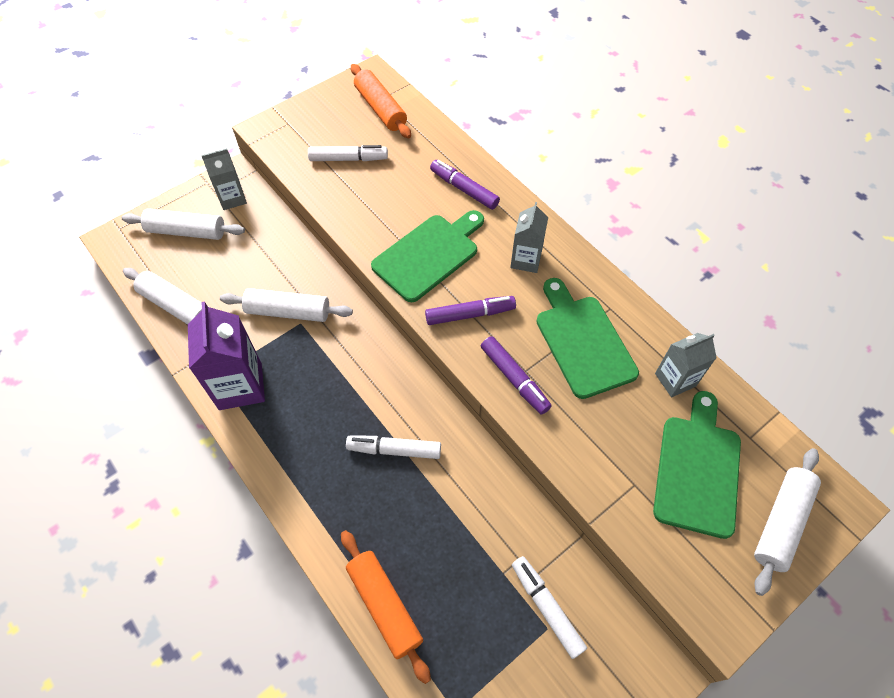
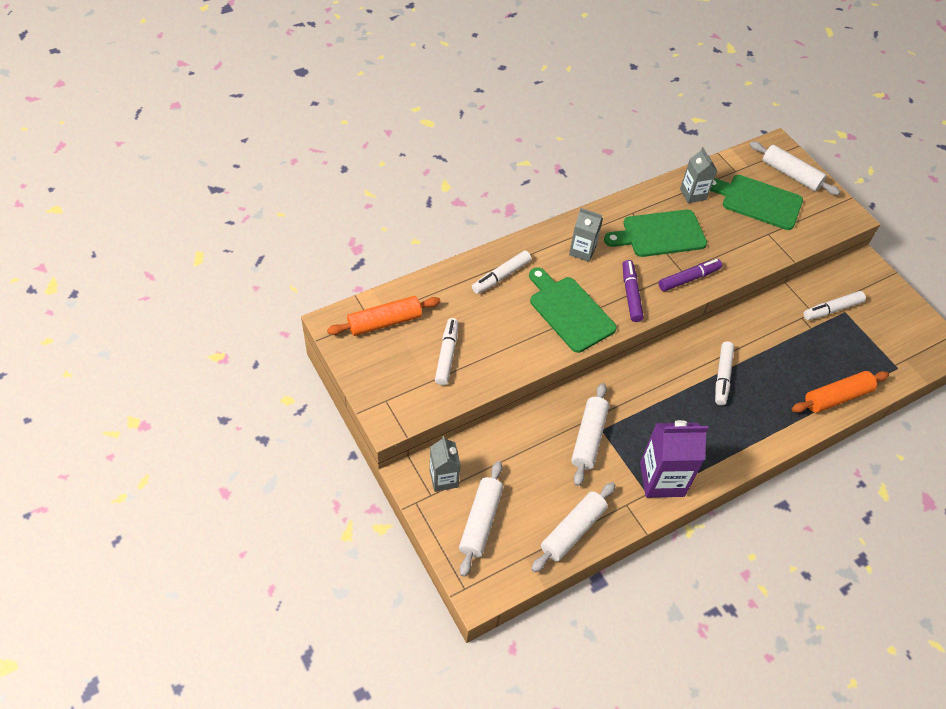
camera: 85 degrees left, 5 degrees down
purple marker [430,160,500,210] -> white marker [472,251,531,294]

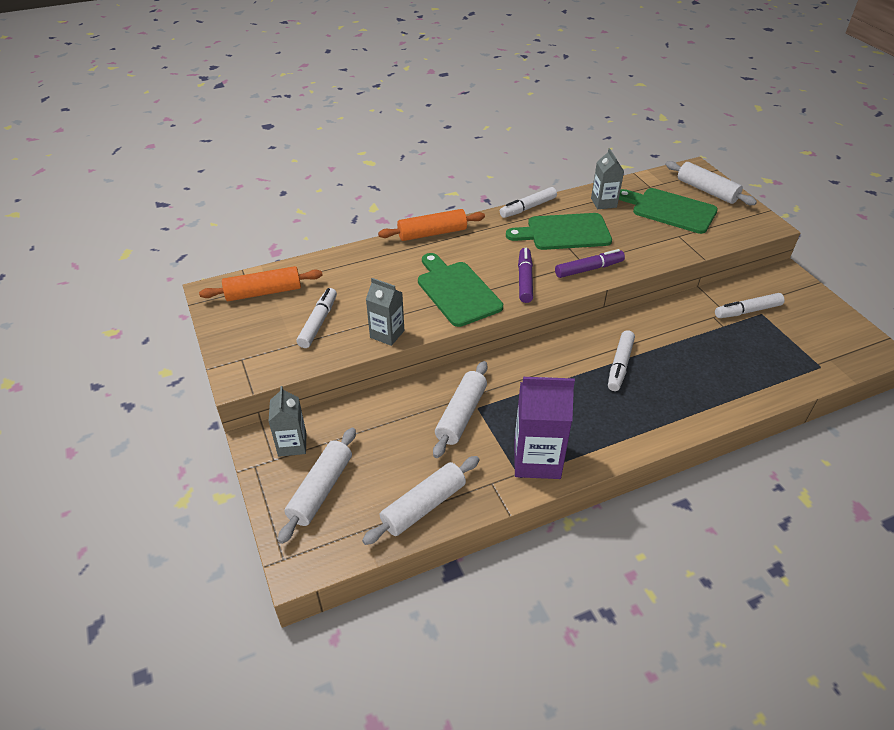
camera: 10 degrees right, 10 degrees down
white marker [472,251,531,294] -> white marker moved to [500,187,557,218]
grey carton [569,208,603,262] -> grey carton moved to [366,278,404,346]
orange rolling pin [792,371,889,413] -> orange rolling pin moved to [378,209,485,241]

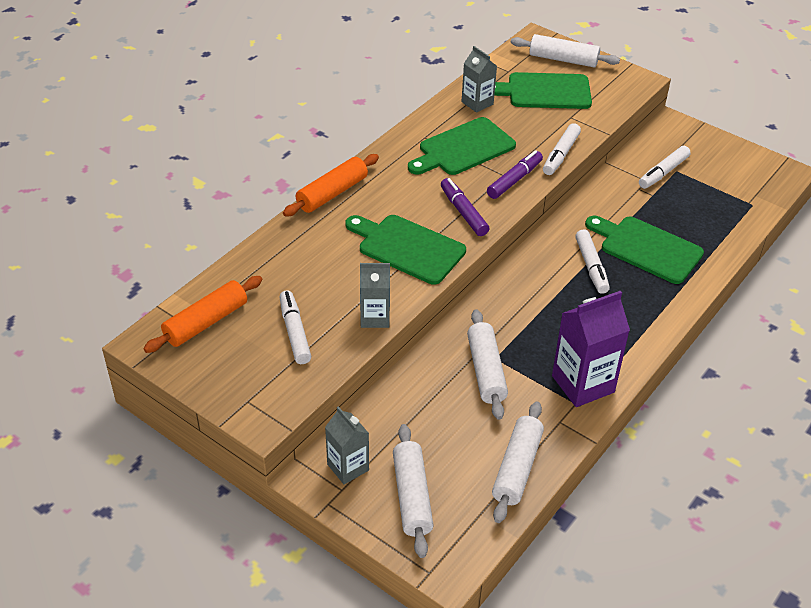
camera: 30 degrees left, 0 degrees up
white marker [500,187,557,218] -> white marker moved to [543,123,581,175]
none -> green cutting board [585,216,704,284]

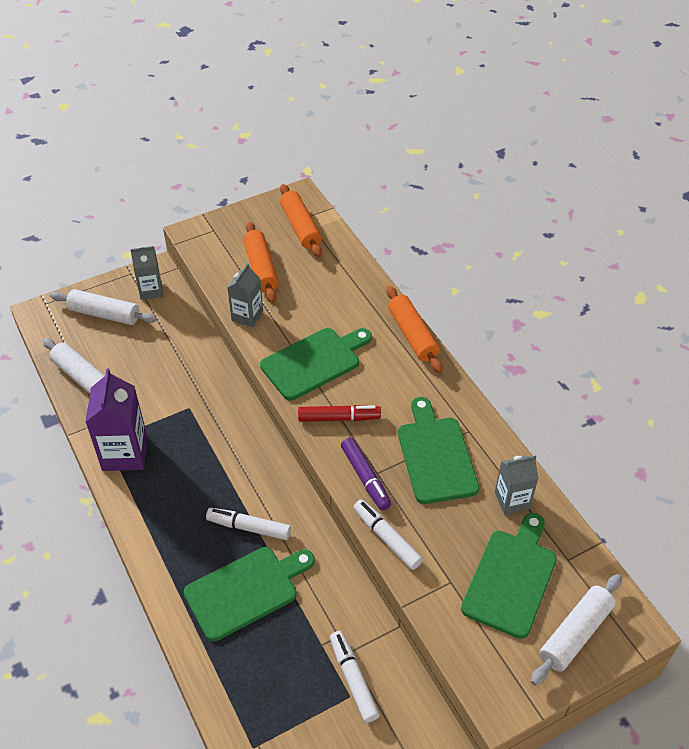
camera: 115 degrees right, 5 degrees up
white marker [280,290,311,364] -> orange rolling pin [243,222,279,303]
purple marker [441,178,489,236] -> red marker [298,405,381,422]
white rolling pin [467,309,508,420] -> none

